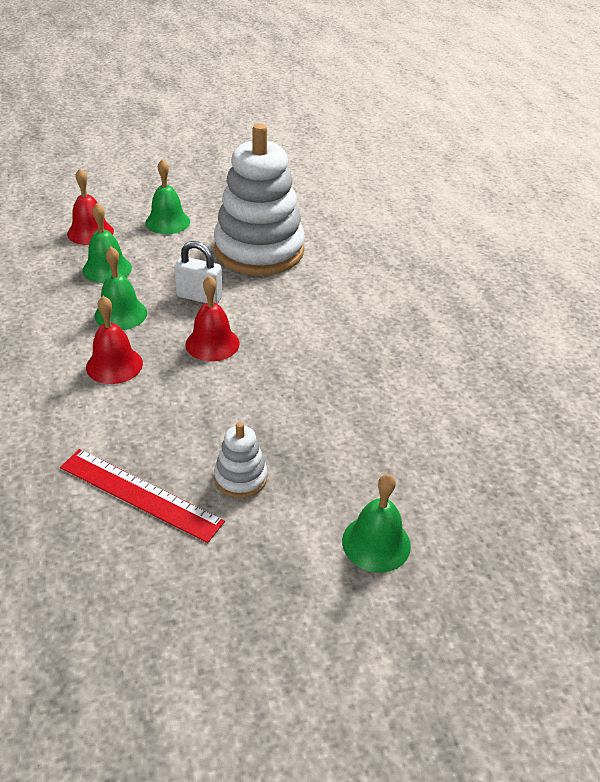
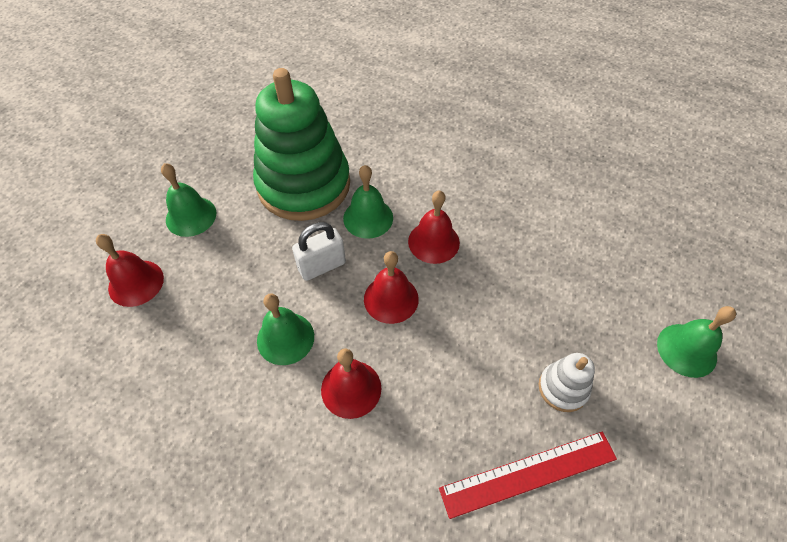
camera: 45 degrees left, 15 degrees up
green bell [83,203,132,283] -> green bell moved to [343,165,393,239]
white stacking toy [214,124,305,276] -> green stacking toy [253,68,350,221]
none -> red bell [408,191,460,264]

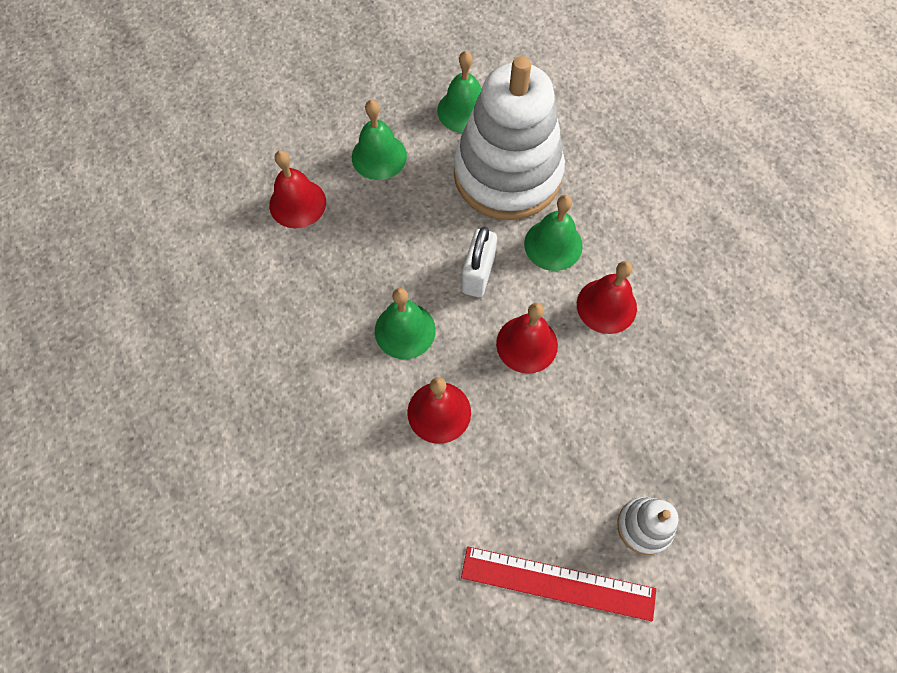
camera: 30 degrees right, 10 degrees up
green stacking toy [253,68,350,221] -> white stacking toy [454,56,565,220]
white padlock [292,222,346,281] -> white padlock turned 75 degrees counterclockwise [462,226,497,297]
green bell [657,306,736,378] -> green bell moved to [437,51,481,133]

